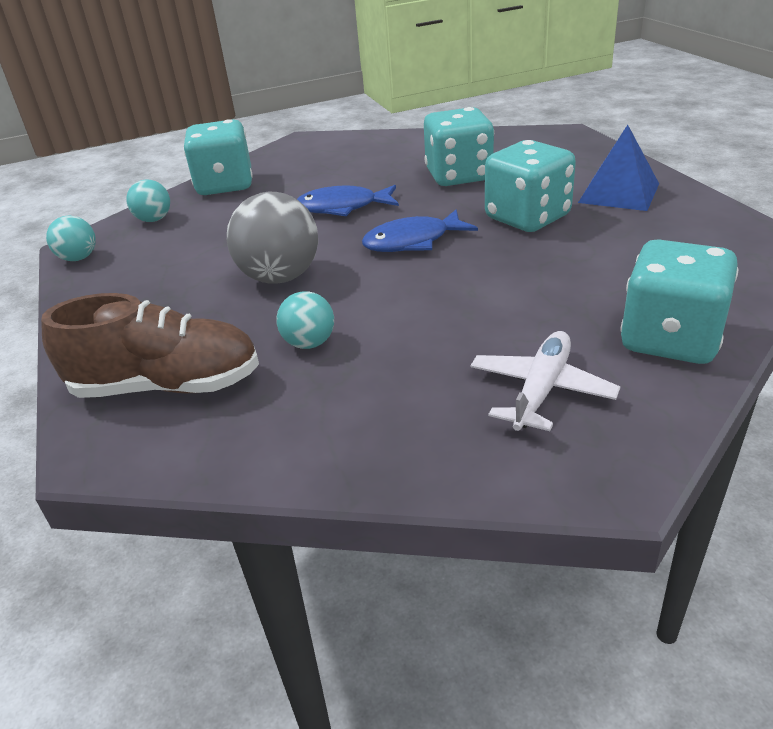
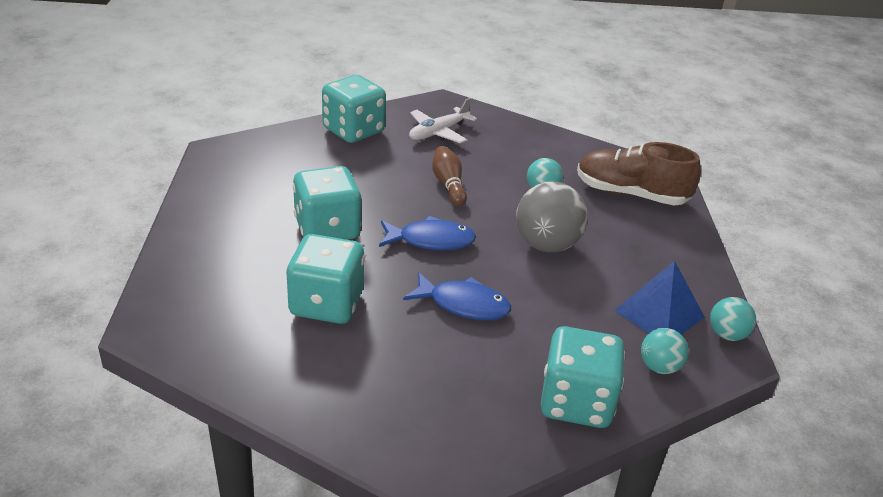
camera: 165 degrees left, 0 degrees up
blue pyramid [578,125,659,211] -> blue pyramid moved to [614,261,705,335]
none -> brown bowling pin [432,146,467,206]

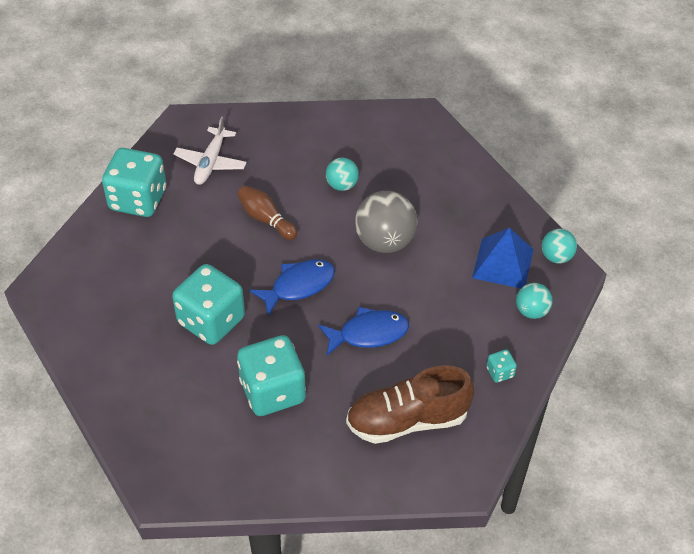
camera: 30 degrees left, 15 degrees up
turquoise dice [541,326,625,428] -> turquoise dice [487,350,517,383], size x0.42
brown shoe [577,142,701,206] -> brown shoe moved to [346,365,474,444]

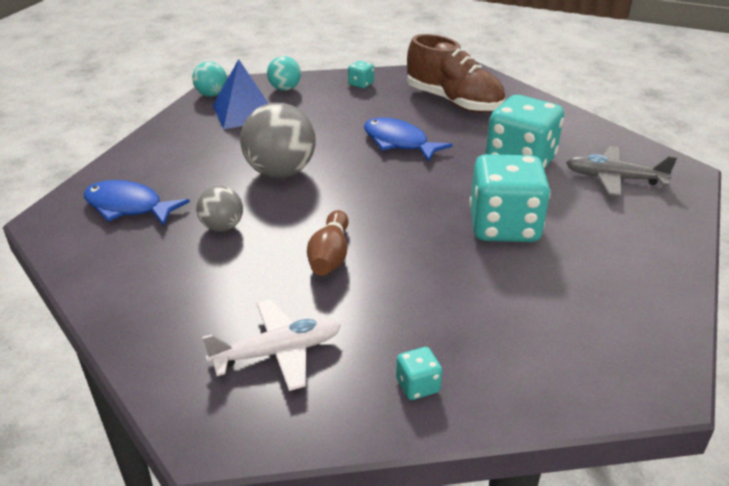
camera: 125 degrees left, 15 degrees down
turquoise dice [102,148,166,217] -> turquoise dice [396,347,442,400], size x0.42
blue fish [250,260,335,316] -> blue fish moved to [84,180,190,226]
turquoise ball [326,158,359,191] -> grey ball [196,186,243,232]
none -> grey plane [566,146,677,197]

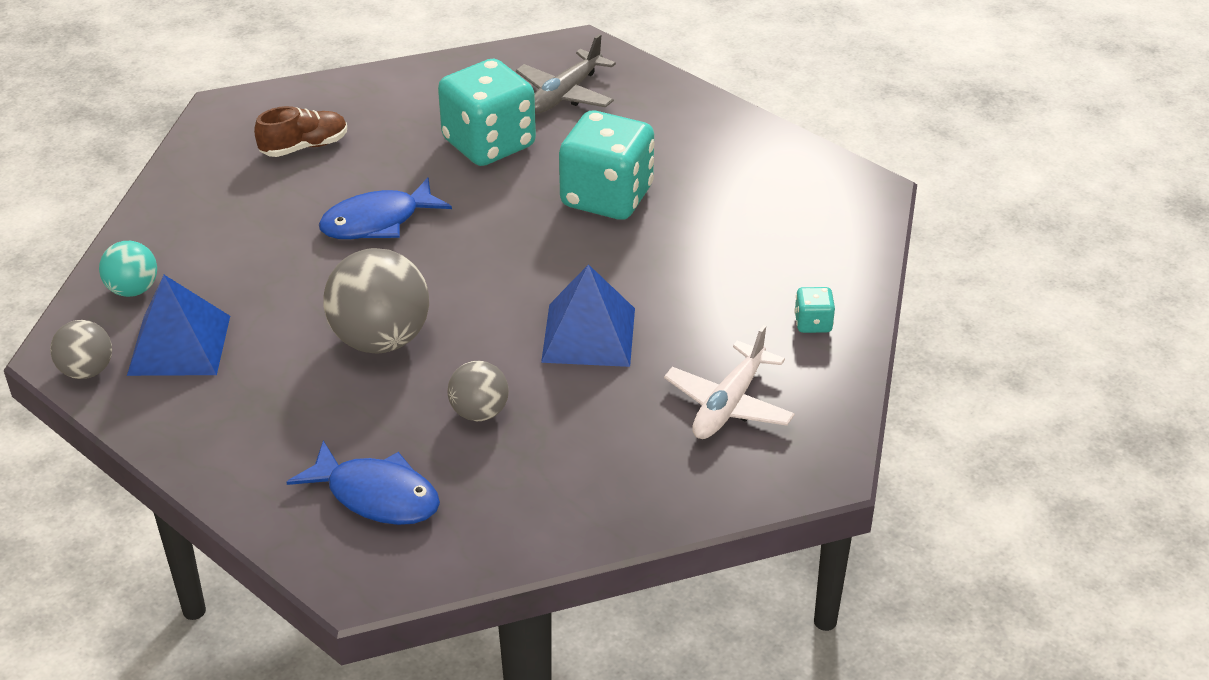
camera: 70 degrees left, 5 degrees up
blue fish [84,180,190,226] -> blue fish turned 105 degrees counterclockwise [286,441,440,525]
turquoise ball [192,62,227,97] -> grey ball [50,320,112,379]
white plane [202,300,341,391] -> white plane turned 150 degrees counterclockwise [664,325,795,439]
brown bowling pin [307,210,349,276] -> blue pyramid [541,264,635,367]
turquoise dice [348,61,374,88] -> none
brown shoe [407,34,505,113] -> brown shoe [254,106,347,157], size x0.56

